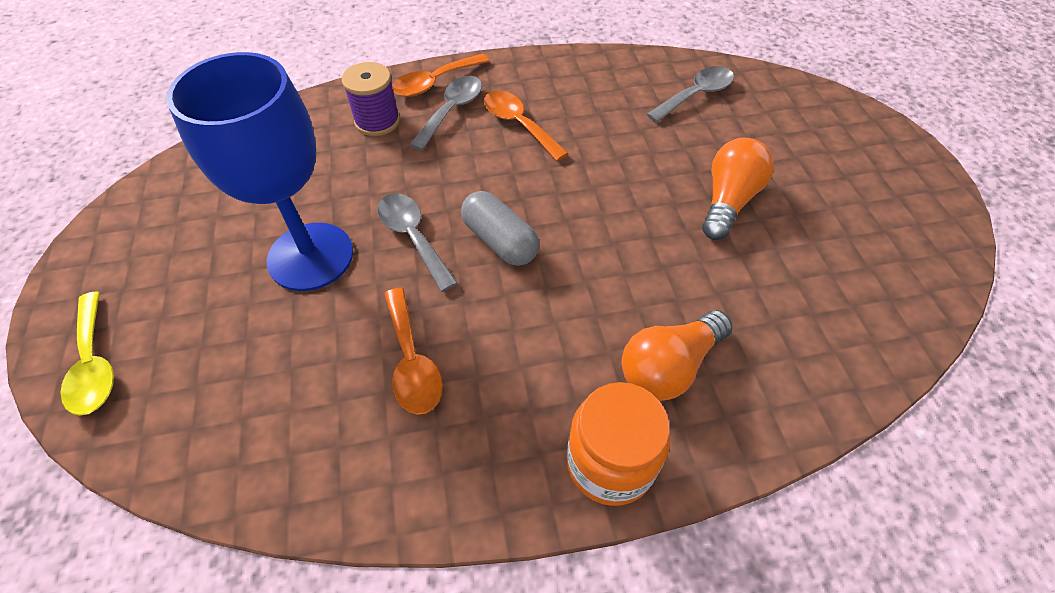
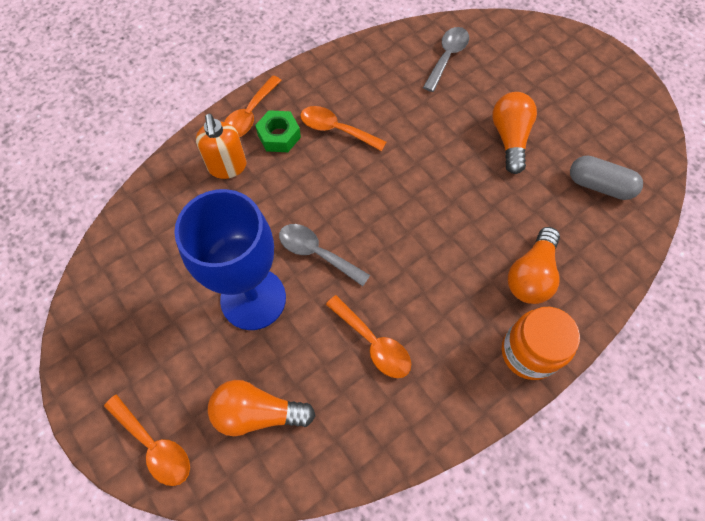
camera: 25 degrees left, 10 degrees up
yellow spoon [60,291,114,416] -> orange spoon [104,394,190,486]
purple spool [342,62,400,136] -> orange soap dispenser [196,114,246,179]
grey spoon [410,76,482,151] -> green nut [255,110,301,152]
grey capsule [461,191,539,266] -> grey capsule moved to [570,155,643,200]
none -> orange light bulb [208,380,316,436]

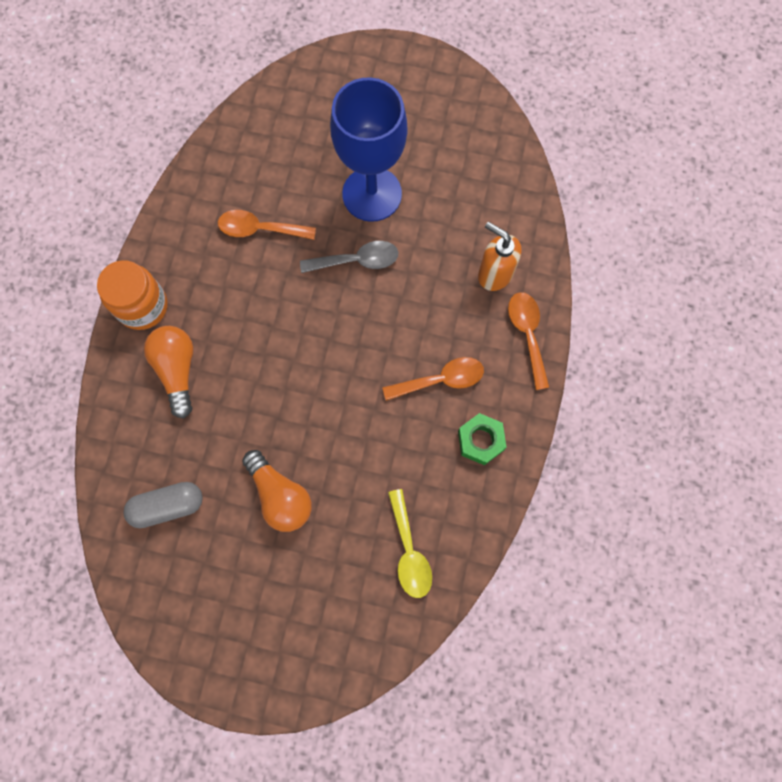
camera: 140 degrees right, 10 degrees up
orange spoon [104,394,190,486] -> none
orange light bulb [208,380,316,436] -> none
green nut [255,110,301,152] -> green nut moved to [458,413,507,465]
grey spoon [423,27,469,92] -> yellow spoon [388,489,432,598]

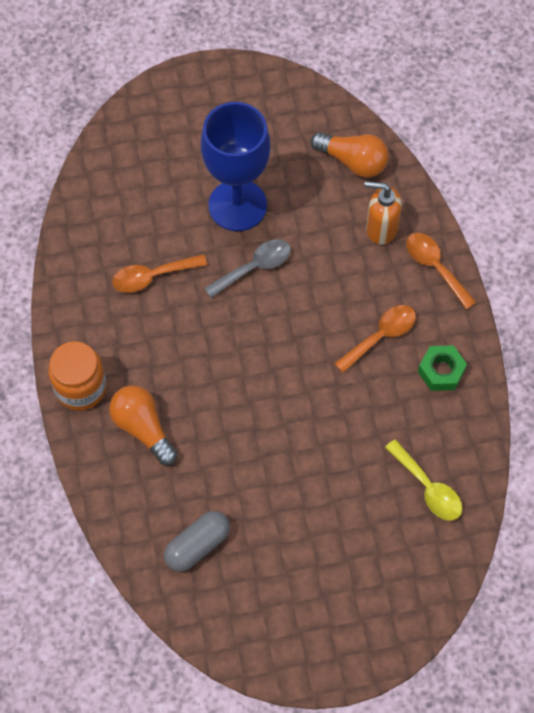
camera: 25 degrees left, 10 degrees down
orange light bulb [242,450,312,532] -> orange light bulb moved to [311,132,389,178]

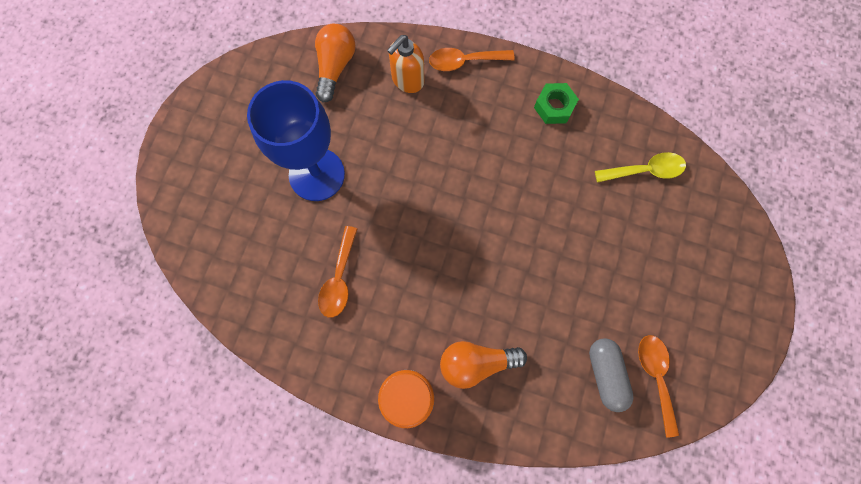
camera: 60 degrees left, 10 degrees up
grey spoon [204,239,291,298] -> none
orange light bulb [311,132,389,178] -> orange light bulb turned 45 degrees counterclockwise [315,24,356,102]
orange spoon [334,305,416,373] -> orange spoon moved to [638,335,680,438]

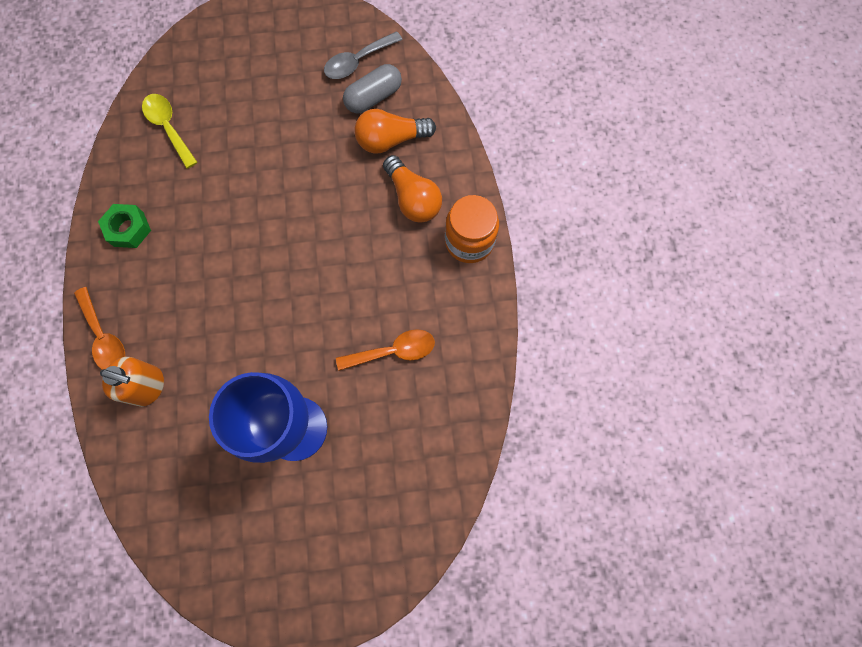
camera: 115 degrees left, 0 degrees up
orange light bulb [315,24,356,102] -> orange light bulb moved to [354,109,436,153]
orange spoon [638,335,680,438] -> grey spoon [324,31,403,79]

